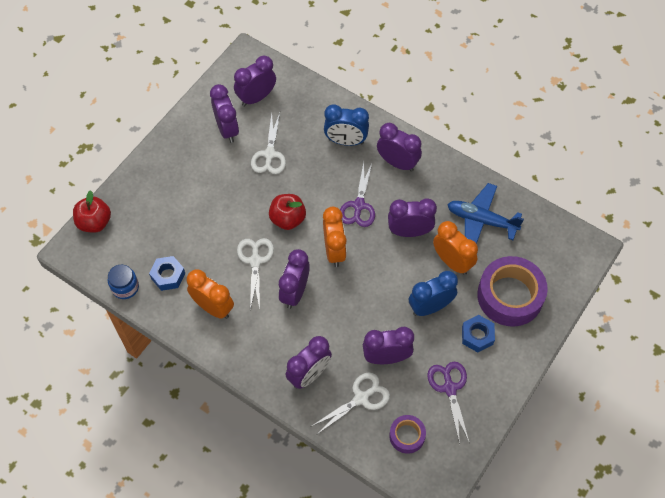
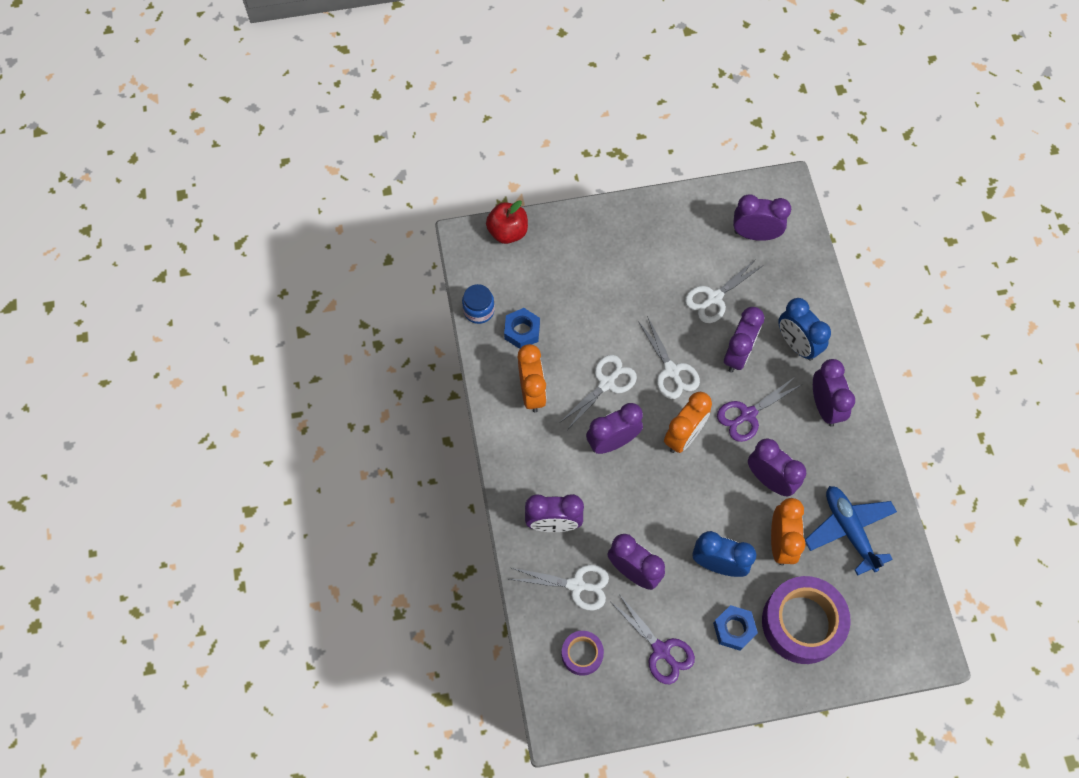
camera: 45 degrees right, 5 degrees up
purple clock [210,84,239,143] -> purple clock moved to [724,307,764,373]
red apple [269,194,306,230] -> white scissors [638,316,700,399]
purple scissors [427,362,469,444] -> purple scissors turned 105 degrees clockwise [611,594,695,684]

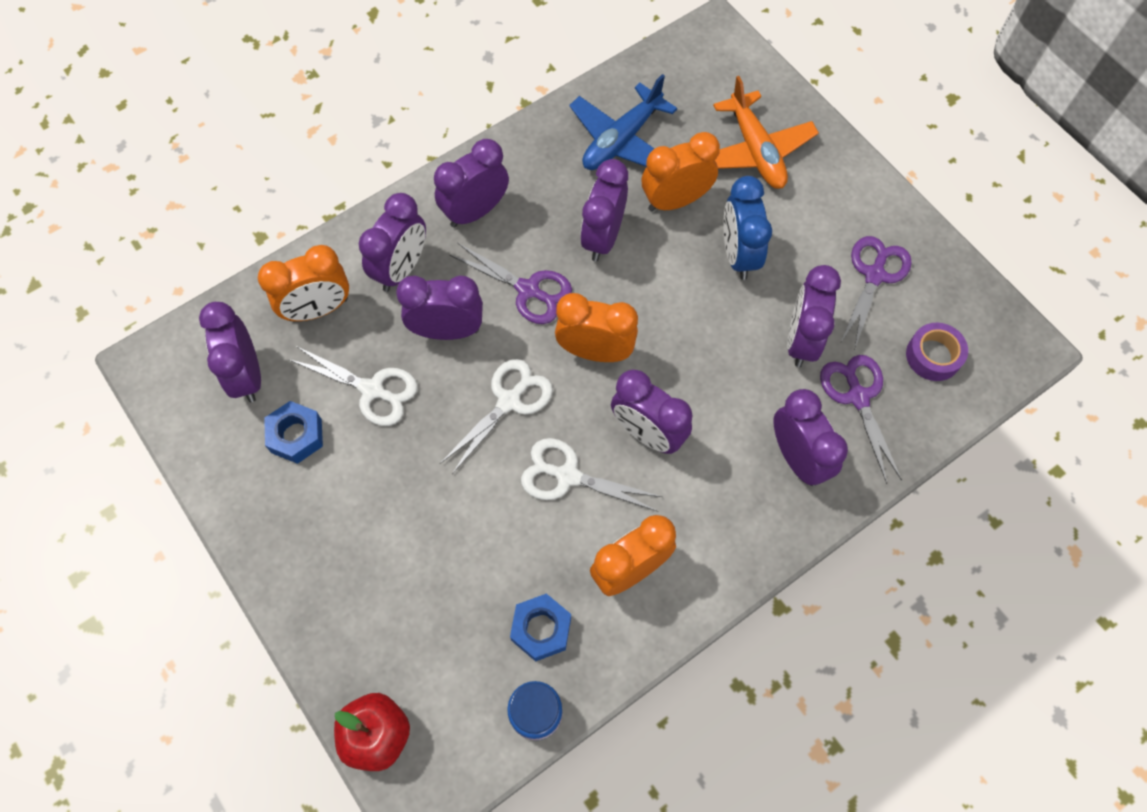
camera: 115 degrees left, 0 degrees up
white scissors [509,565,609,610] -> purple scissors [820,355,902,484]
blue nut [713,605,758,651] -> blue nut moved to [264,401,323,464]
purple tape [762,576,851,664] -> orange plane [713,76,819,189]
blue clock [778,298,831,361] -> purple clock [359,193,426,292]
none -> orange clock [258,245,349,321]

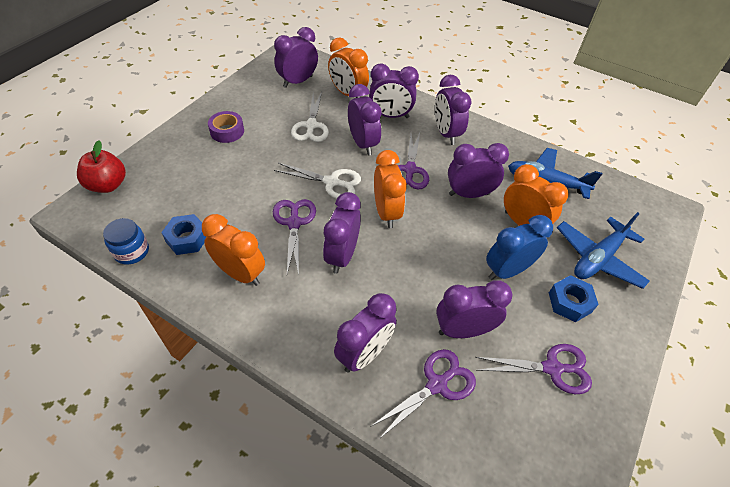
camera: 65 degrees right, 15 degrees down
blue nut [264,401,323,464] -> blue nut moved to [549,275,599,322]
purple clock [434,139,509,228] -> purple clock turned 135 degrees counterclockwise [435,75,471,145]
white scissors [521,438,662,512] -> purple scissors [273,199,316,275]
orange plane [713,76,819,189] -> blue plane [557,212,650,289]
purple tape [906,323,968,381] -> purple tape moved to [208,111,244,143]

